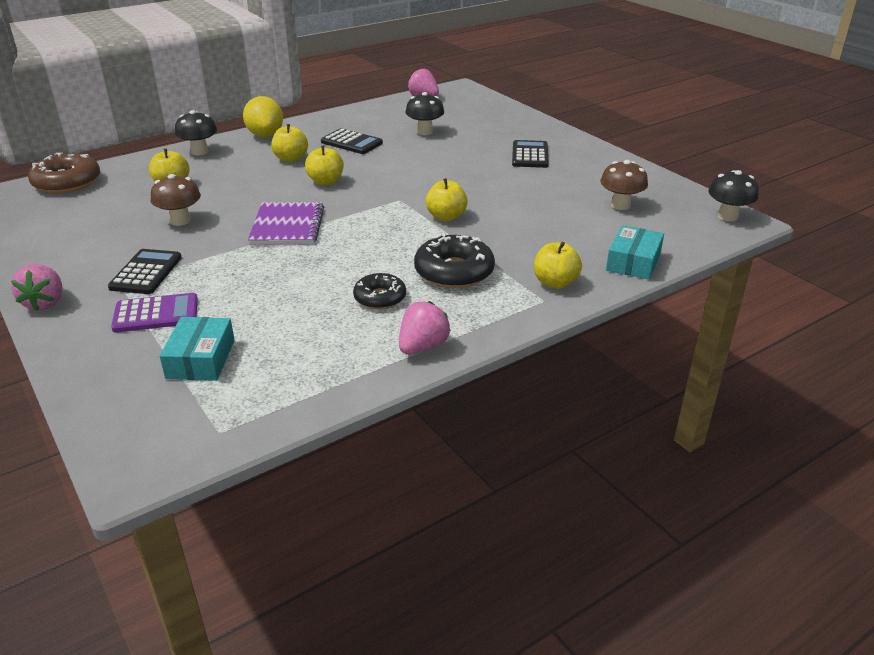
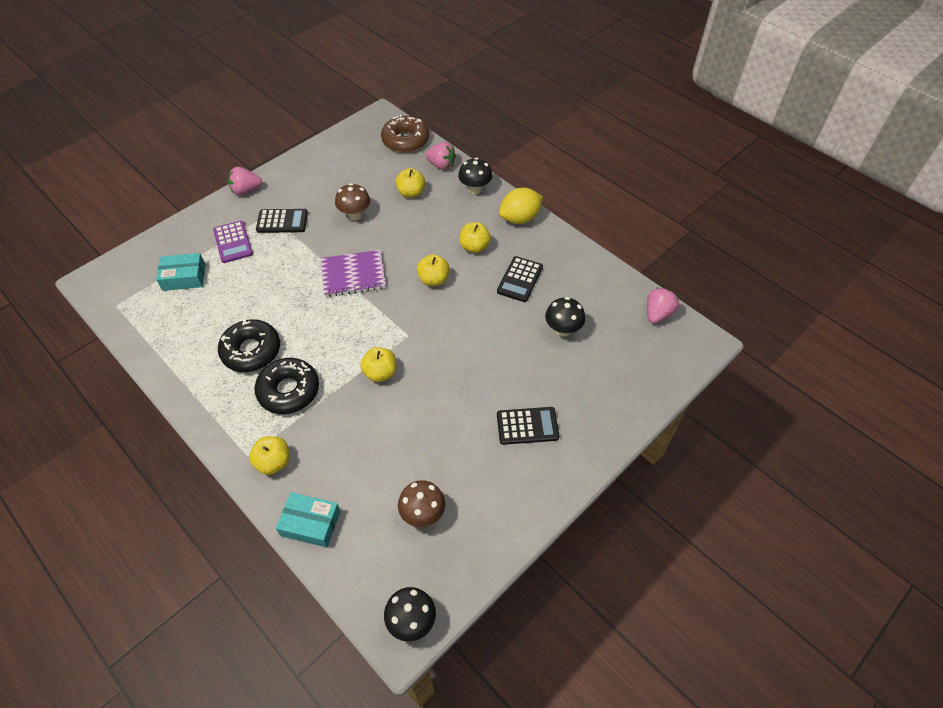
camera: 80 degrees right, 20 degrees up
black donut [353,273,406,309] -> black donut [218,319,280,372], size x1.60
pink strawberry [399,301,451,355] -> pink strawberry moved to [425,142,456,170]

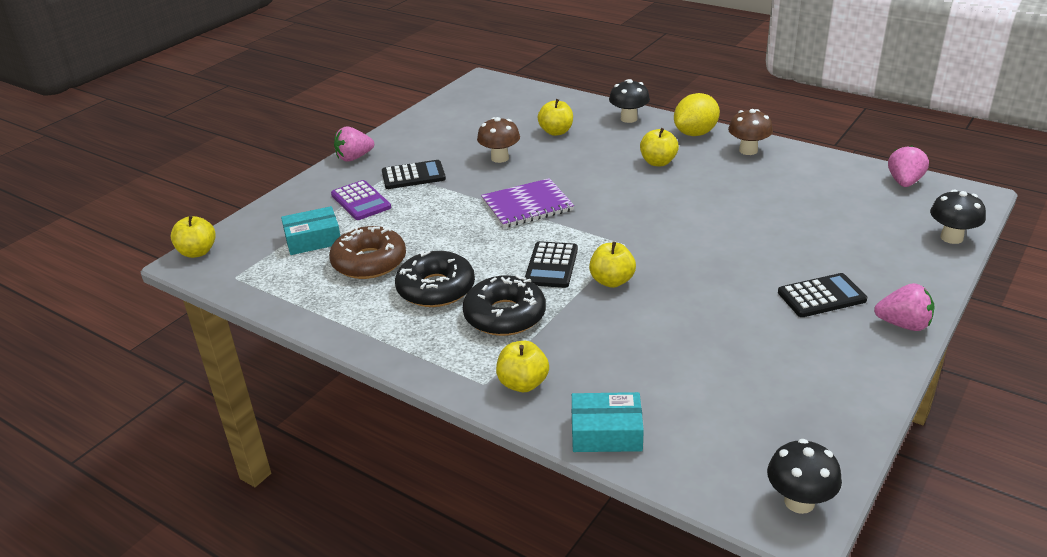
camera: 10 degrees left, 20 degrees down
brown donut [381,115,429,152] -> brown donut moved to [329,226,406,279]
brown mushroom [398,480,445,527] -> brown mushroom moved to [728,109,773,155]
yellow apple [417,254,450,286] -> yellow apple moved to [171,215,216,258]
pink strawberry [425,142,456,170] -> pink strawberry moved to [874,283,935,331]
black calculator [497,256,543,302] -> black calculator moved to [525,241,578,288]
black mushroom [545,297,585,337] -> black mushroom moved to [930,190,986,244]

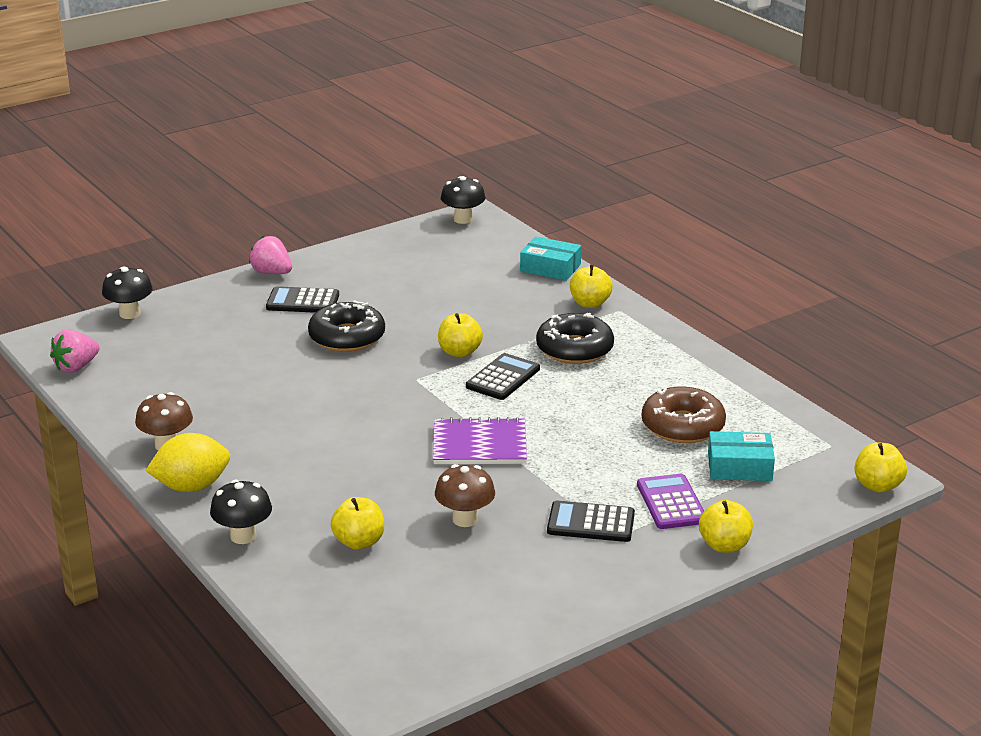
camera: 160 degrees left, 5 degrees down
pink strawberry [334,126,374,162] -> none
black donut [395,251,475,307] -> black donut moved to [308,300,385,352]
yellow apple [640,128,679,166] -> yellow apple moved to [699,500,753,553]

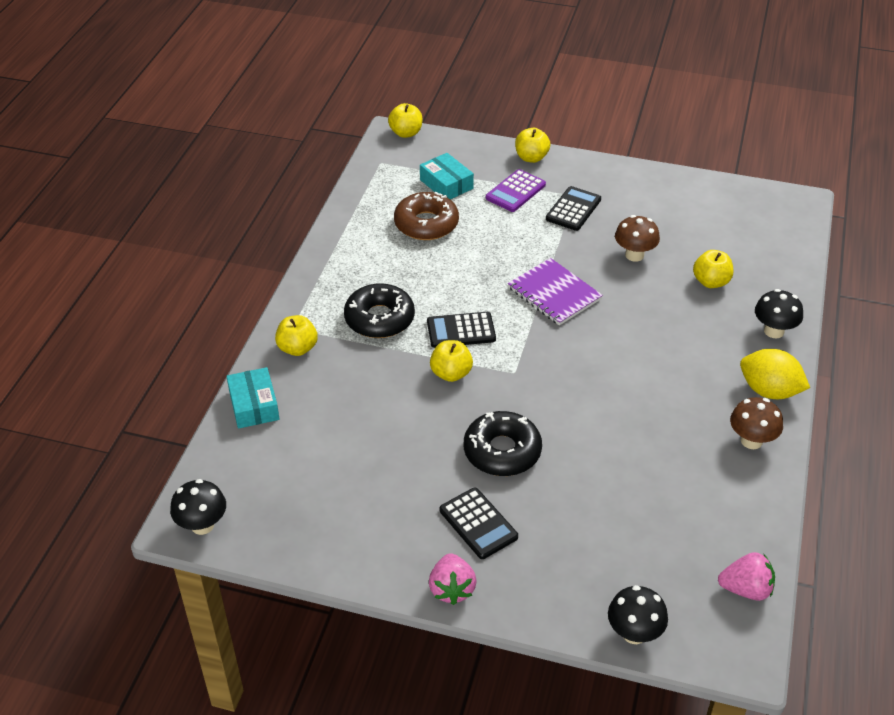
camera: 130 degrees left, 15 degrees up
black calculator [547,501,635,542] -> black calculator turned 120 degrees counterclockwise [546,186,601,231]

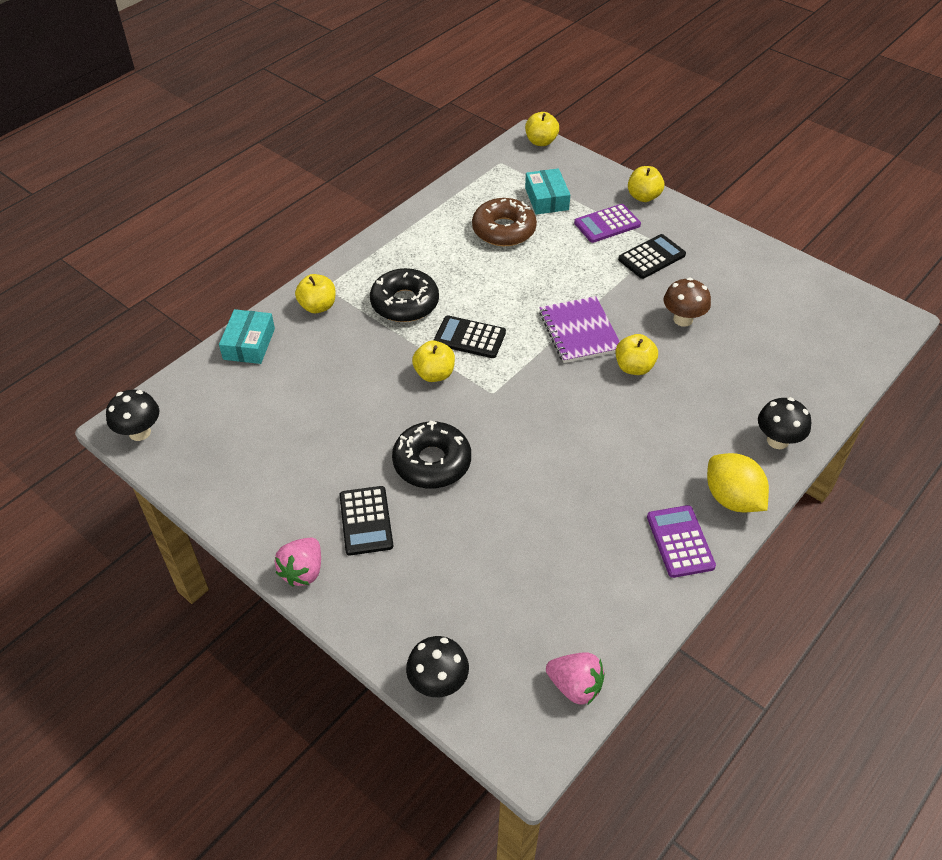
camera: 25 degrees right, 5 degrees up
yellow apple [693,250,733,288] -> yellow apple moved to [615,334,658,375]
brown mushroom [730,397,783,449] -> purple calculator [647,505,716,578]

